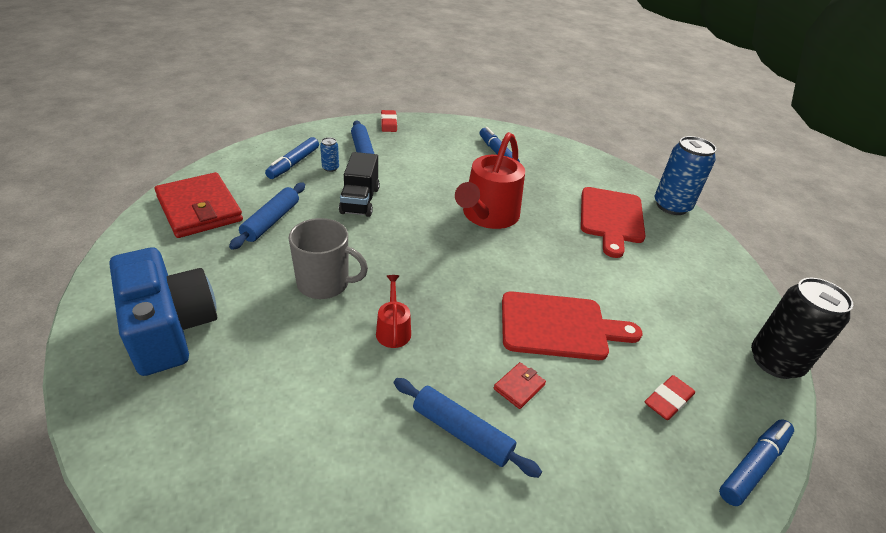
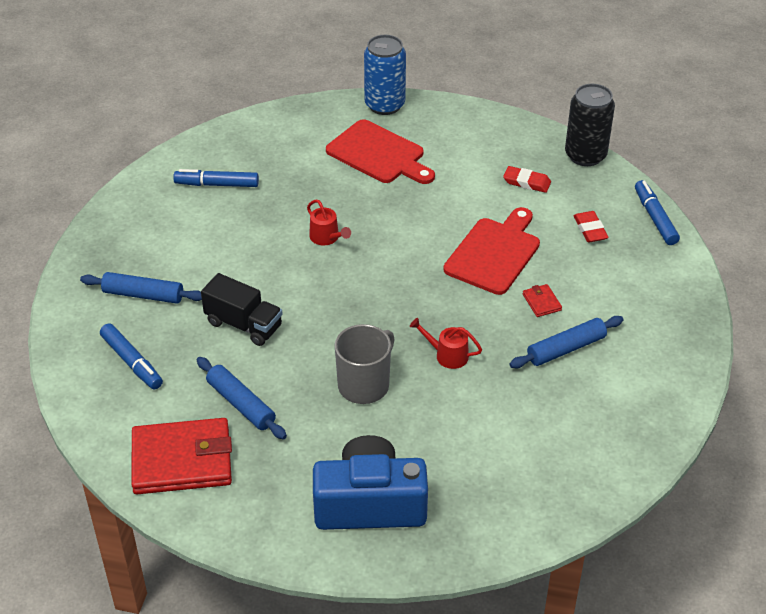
camera: 60 degrees left, 5 degrees up
blue can [320,137,339,172] -> none
red eraser [381,110,397,132] -> red eraser moved to [503,166,551,193]
red watering can [455,132,525,229] -> red watering can [307,199,351,246], size x0.47

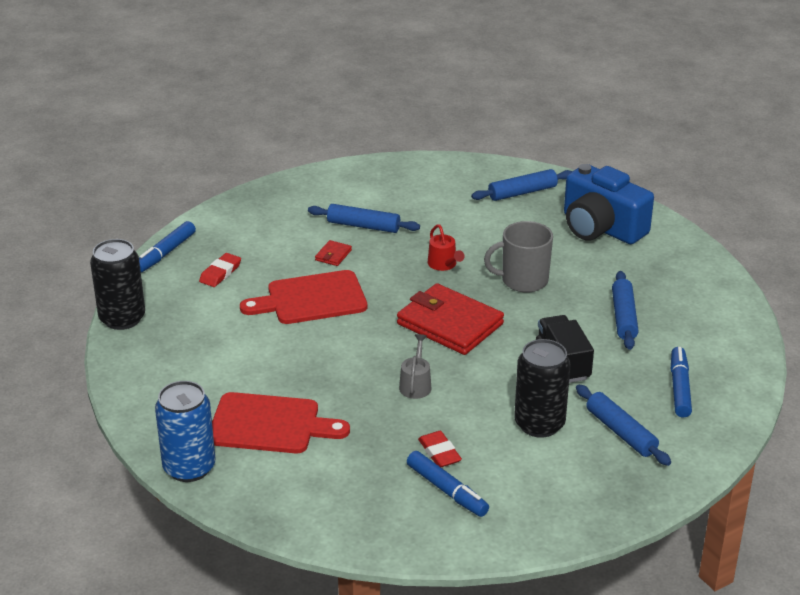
camera: 135 degrees left, 10 degrees down
red wallet [131,418,232,494] -> red wallet moved to [397,283,504,355]
red watering can [307,199,351,246] -> grey watering can [399,334,431,399]
red cutting board [326,119,435,184] -> red cutting board turned 105 degrees clockwise [212,392,350,453]
red eraser [503,166,551,193] -> red eraser moved to [418,431,462,467]
none -> blue rolling pin [471,169,572,201]
none -> black can [514,339,570,438]

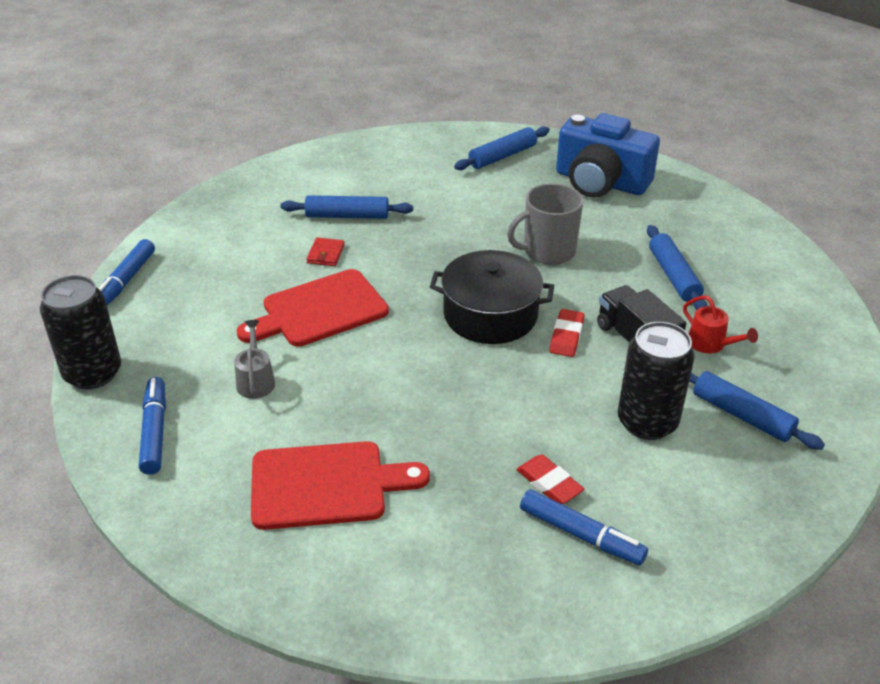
camera: 15 degrees left, 5 degrees up
blue can [155,381,216,482] -> none
red eraser [199,253,241,287] -> red eraser moved to [549,309,584,357]
red wallet [397,283,504,355] -> black pot [430,250,554,344]
grey watering can [399,334,431,399] -> grey watering can moved to [234,320,275,399]
red watering can [428,224,465,271] -> red watering can moved to [683,296,758,354]
blue marker [671,347,692,418] -> blue marker moved to [139,377,166,475]

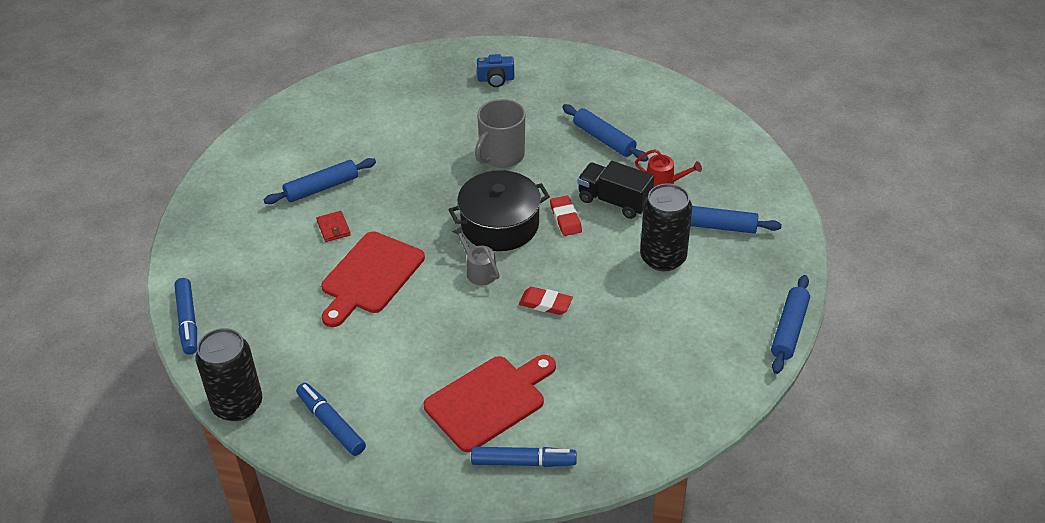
camera: 30 degrees left, 5 degrees up
grey watering can [234,320,275,399] -> grey watering can moved to [452,226,500,285]
blue rolling pin [454,126,550,170] -> blue rolling pin moved to [771,275,810,374]
red eraser [516,454,584,504] -> red eraser moved to [519,287,573,315]
blue marker [520,489,648,566] -> blue marker moved to [471,447,577,467]
blue camera [556,113,660,198] -> blue camera [477,54,514,87], size x0.45

